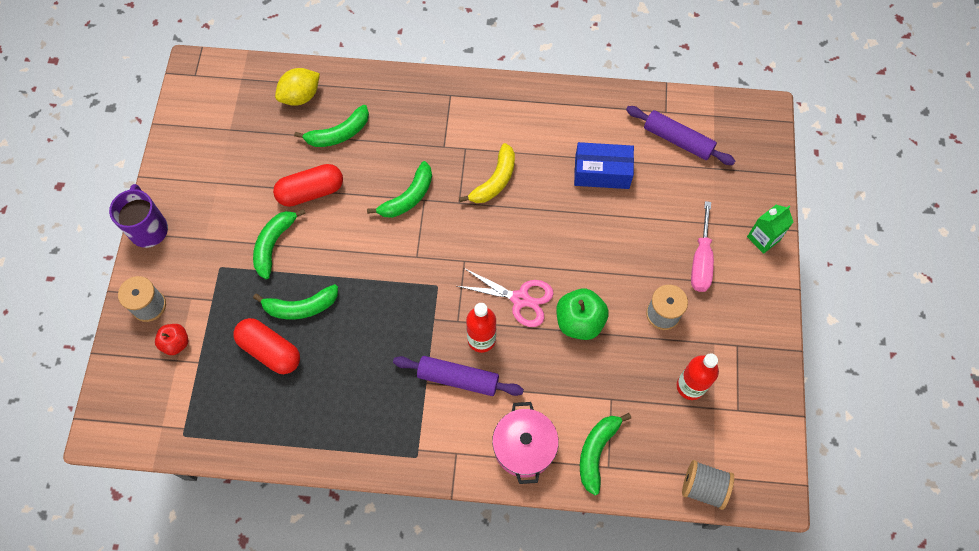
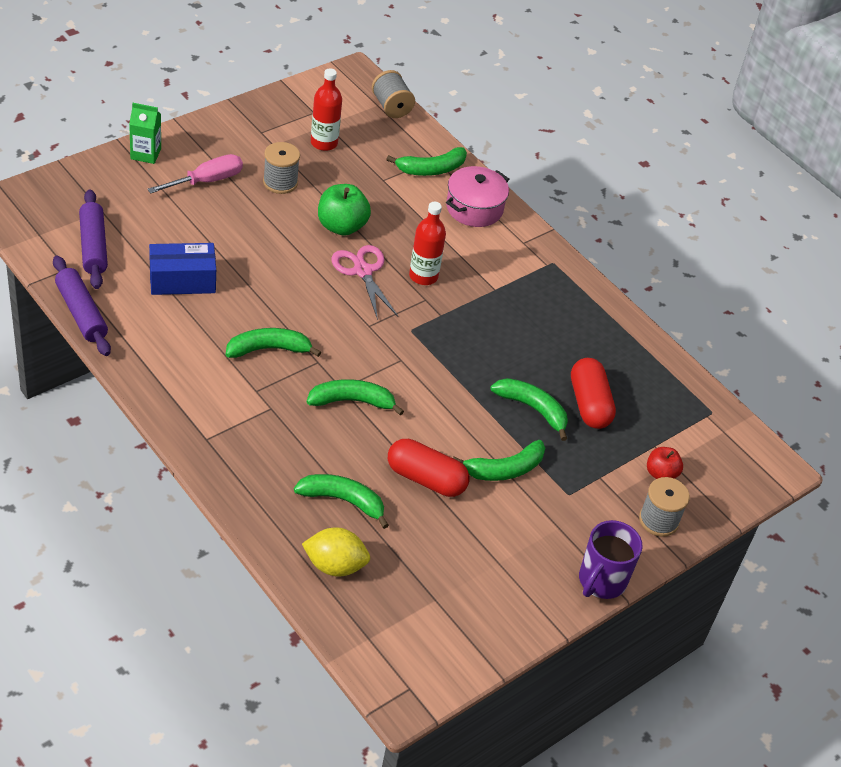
camera: 140 degrees left, 20 degrees down
purple rolling pin [393,356,524,396] -> purple rolling pin moved to [53,256,111,356]
yellow banana [459,143,515,203] -> green banana [226,328,321,358]
blue box [574,142,634,189] -> blue box turned 60 degrees counterclockwise [149,243,216,295]

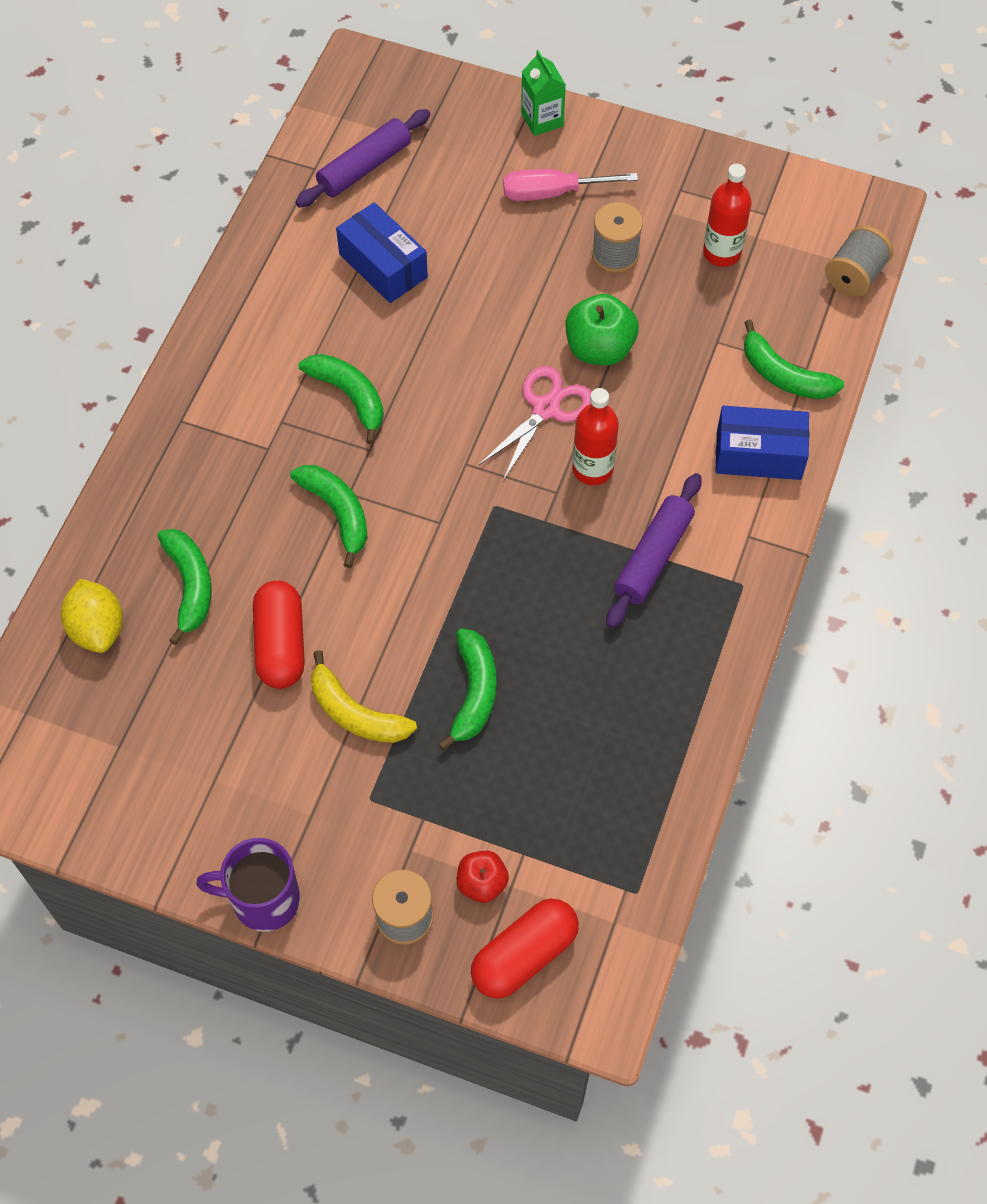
camera: 65 degrees right, 15 degrees up
purple rolling pin [53,256,111,356] -> purple rolling pin moved to [606,473,702,628]
pink screwdriver [148,154,243,194] -> pink screwdriver turned 150 degrees clockwise [503,169,638,201]
pink pot [446,166,509,227] -> blue box [715,406,809,480]
green banana [453,440,545,481] -> yellow banana [311,650,417,743]
red capsule [571,358,616,429] -> red capsule moved to [471,899,579,999]

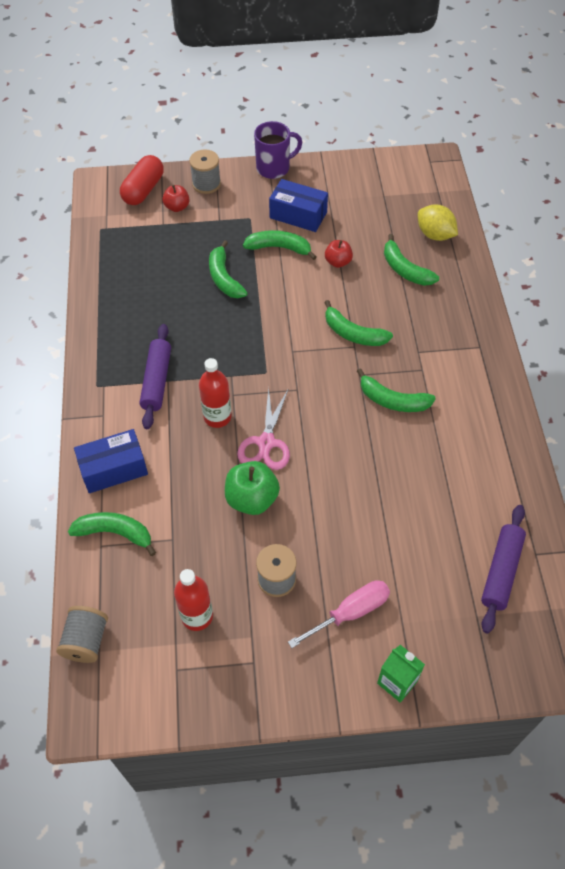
camera: 155 degrees right, 5 degrees down
red capsule [253,581,305,689] -> red apple [325,240,353,268]
yellow banana [311,650,417,743] -> green banana [243,230,316,260]
blue box [336,202,428,303] -> blue box moved to [269,179,328,232]

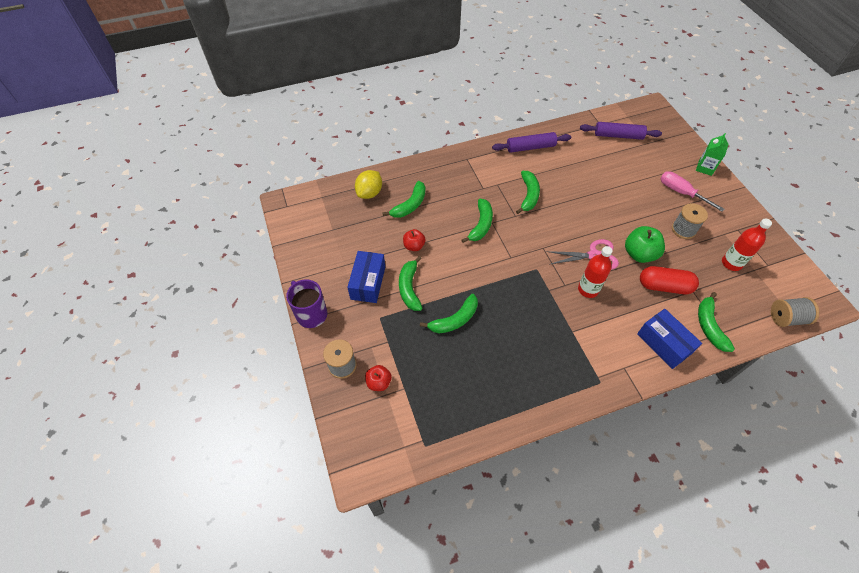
camera: 105 degrees left, 0 degrees up
red capsule [120,155,164,205] -> red capsule moved to [640,266,699,294]
purple rolling pin [140,324,171,429] -> purple rolling pin moved to [492,132,571,153]

